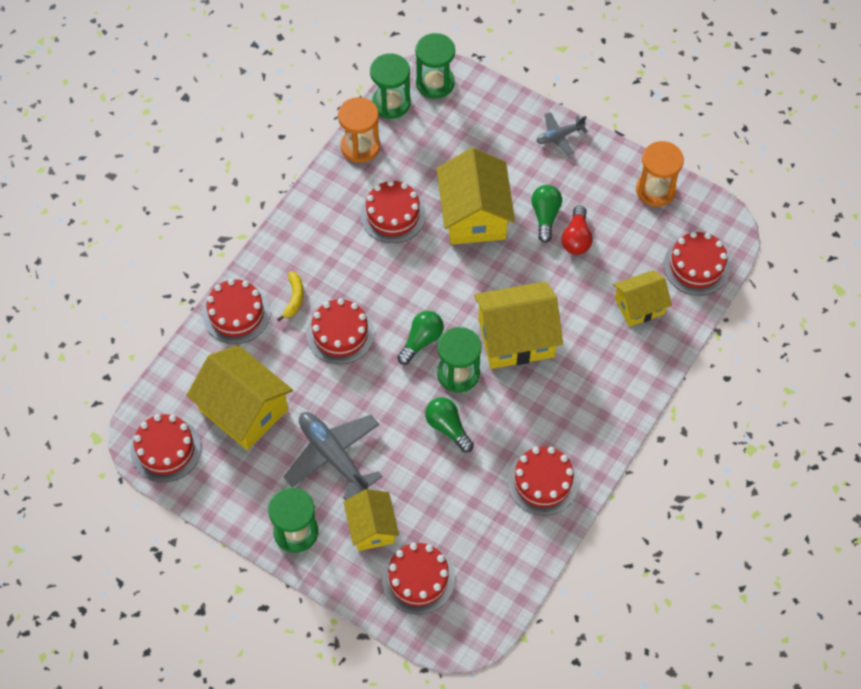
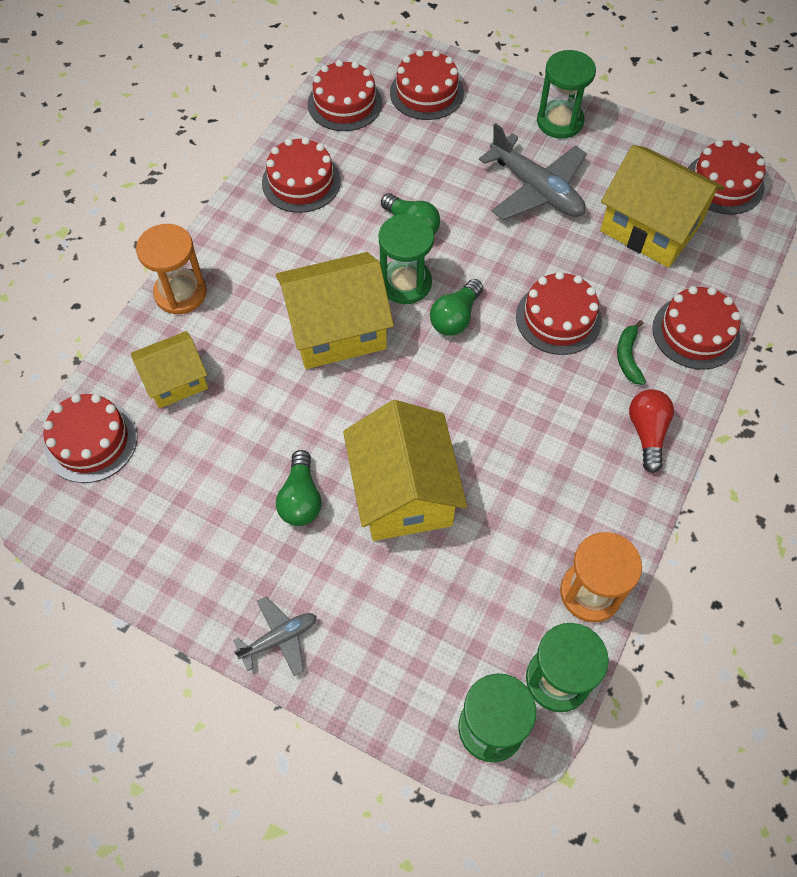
camera: 175 degrees right, 0 degrees up
yellow banana [277,271,304,321] -> green banana [617,320,646,385]
yellow house [343,489,399,551] -> none
red cake [361,180,426,243] -> red cake moved to [308,60,382,131]
red light bulb [561,205,593,255] -> red light bulb moved to [629,389,674,473]
orange hourglass [636,141,684,207] -> orange hourglass moved to [136,224,207,314]

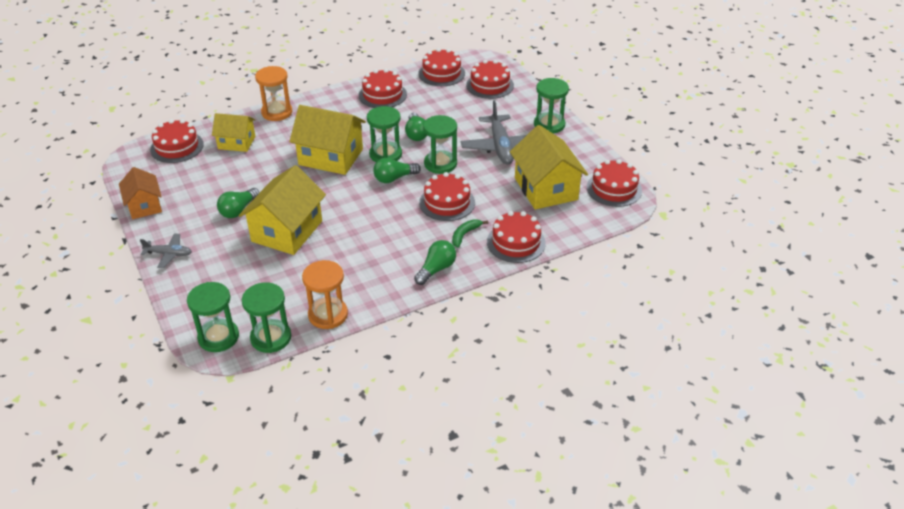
camera: 35 degrees right, 20 degrees down
red light bulb [629,389,674,473] -> green light bulb [414,240,456,285]
none -> orange house [119,167,162,219]
none -> green hourglass [423,115,457,174]

